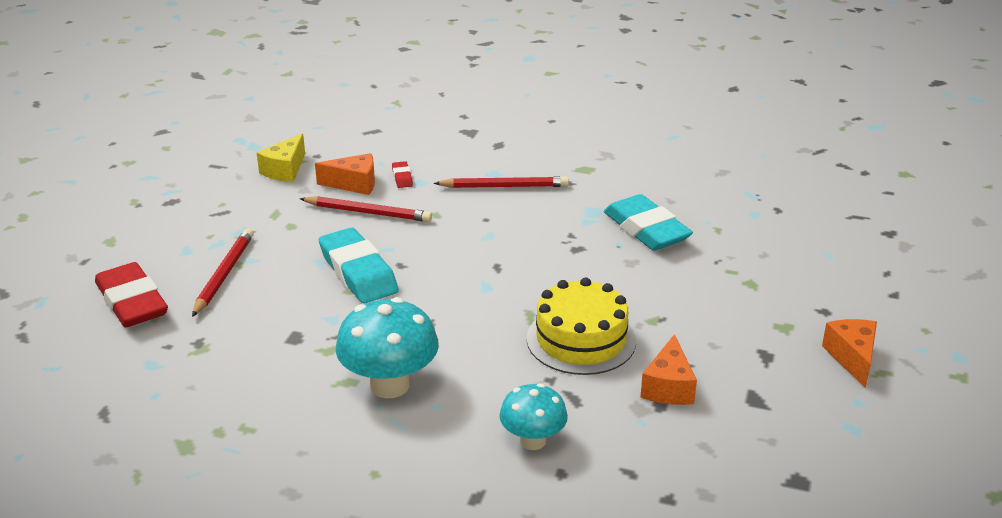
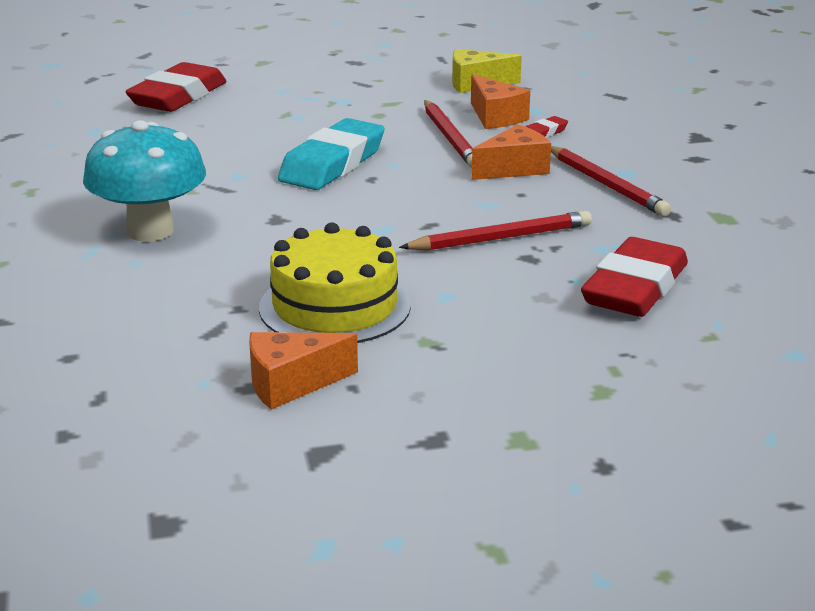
camera: 60 degrees right, 5 degrees down
red pencil [192,228,253,317] -> red pencil moved to [399,211,592,251]
turquoise mushroom [499,383,568,450] -> none
turquoise eraser [604,194,693,251] -> red eraser [581,237,688,317]
orange cheese [822,319,877,388] -> orange cheese moved to [472,125,551,180]

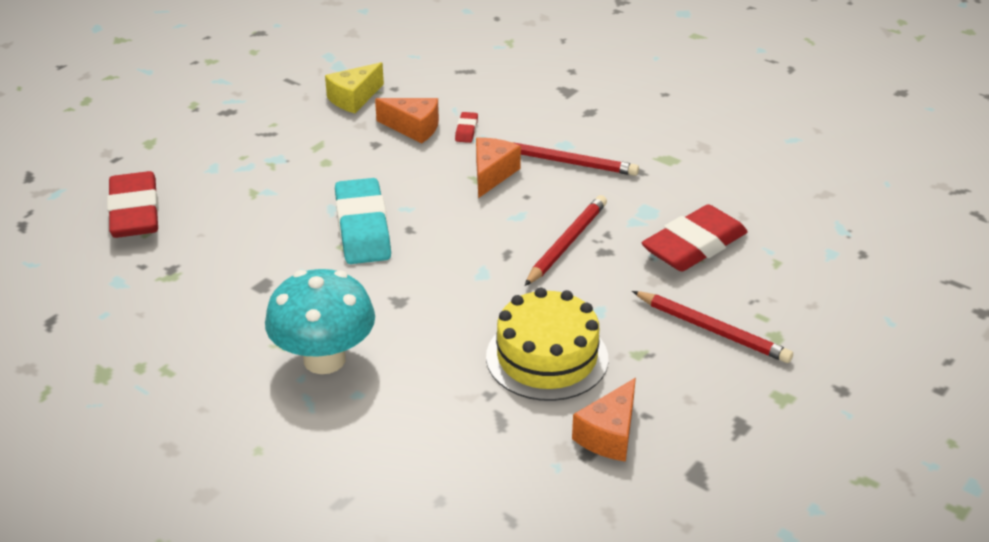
camera: 40 degrees left, 10 degrees up
red pencil [424,100,473,168] -> red pencil moved to [632,291,793,363]
red eraser [581,237,688,317] -> red eraser turned 60 degrees clockwise [642,204,748,271]

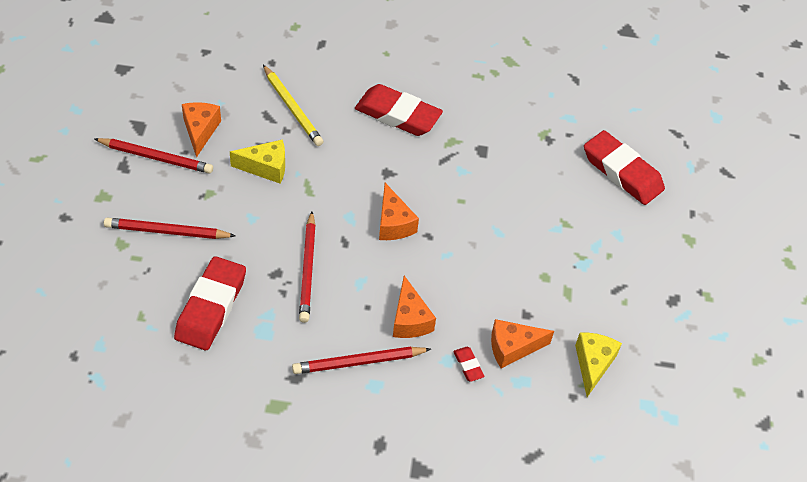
camera: 145 degrees right, 15 degrees up
turquoise mushroom [265,269,375,374] -> red eraser [355,84,443,136]
turquoise eraser [335,178,391,264] -> none
yellow cake [486,288,609,401] -> yellow cheese [230,139,285,184]
none -> red pencil [94,138,213,174]
none -> yellow pencil [263,65,323,146]
none -> orange cheese [379,183,419,240]

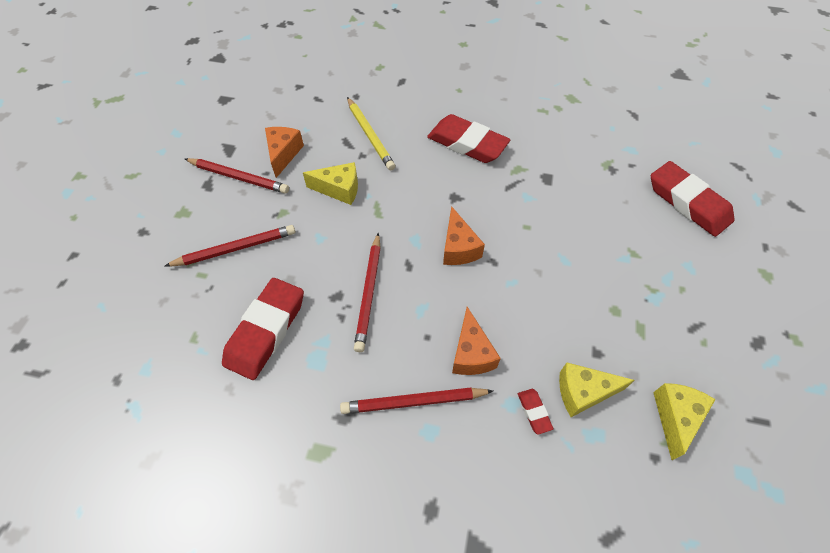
camera: 10 degrees right, 5 degrees up
red pencil [104,218,236,239] -> red pencil turned 150 degrees clockwise [165,225,295,267]
orange cheese [491,319,554,368] -> yellow cheese [559,362,635,417]

